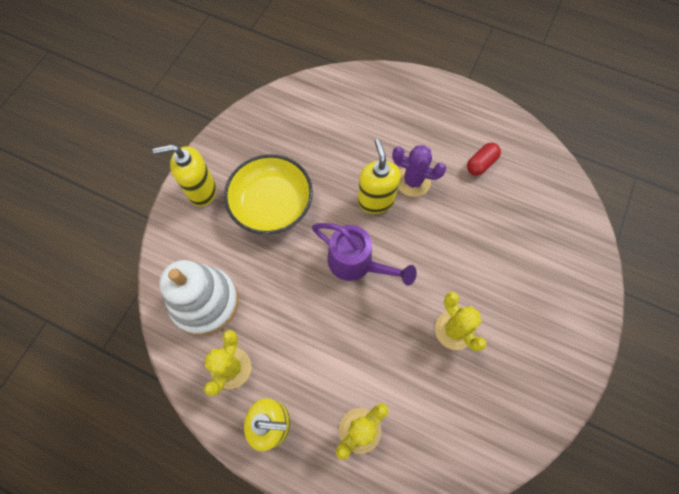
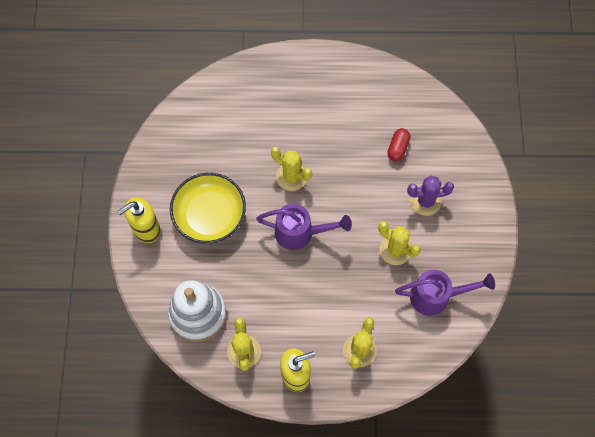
camera: 25 degrees left, 0 degrees up
yellow soap dispenser [358,139,401,214] -> yellow cactus [271,147,312,191]
purple cactus [392,145,447,197] -> purple cactus moved to [407,176,454,216]
red capsule [467,143,501,176] -> red capsule moved to [387,128,410,162]
none -> purple watering can [395,270,495,316]

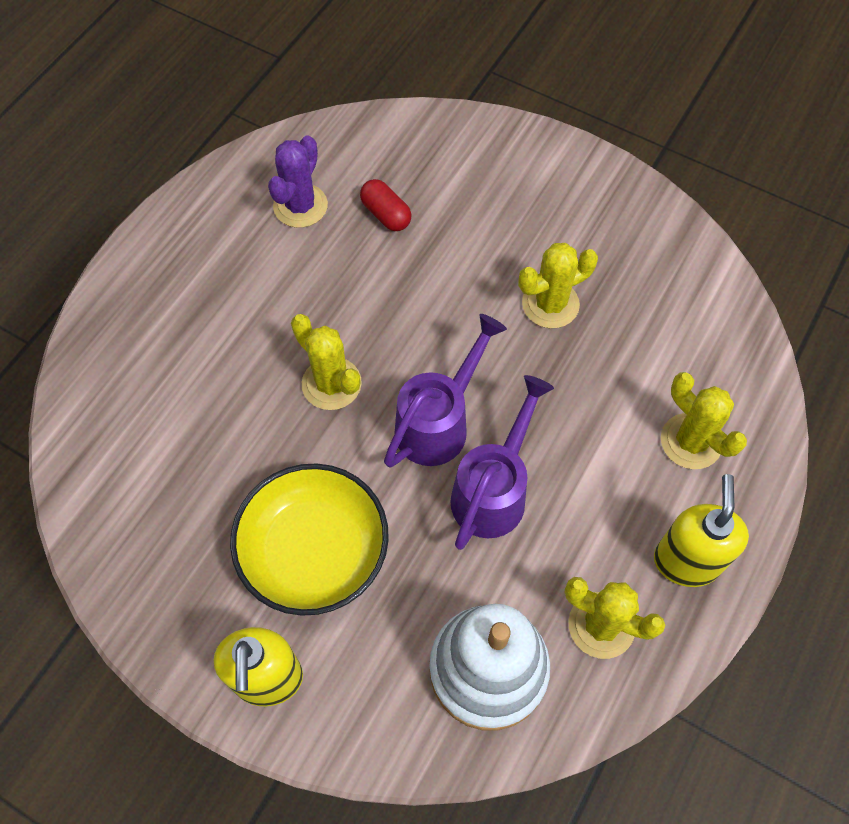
camera: 60 degrees left, 5 degrees down
yellow cactus [271,147,312,191] -> yellow cactus turned 75 degrees clockwise [291,314,362,410]
purple watering can [395,270,495,316] -> purple watering can moved to [450,375,554,550]
purple cactus [407,176,454,216] -> purple cactus moved to [268,135,328,228]

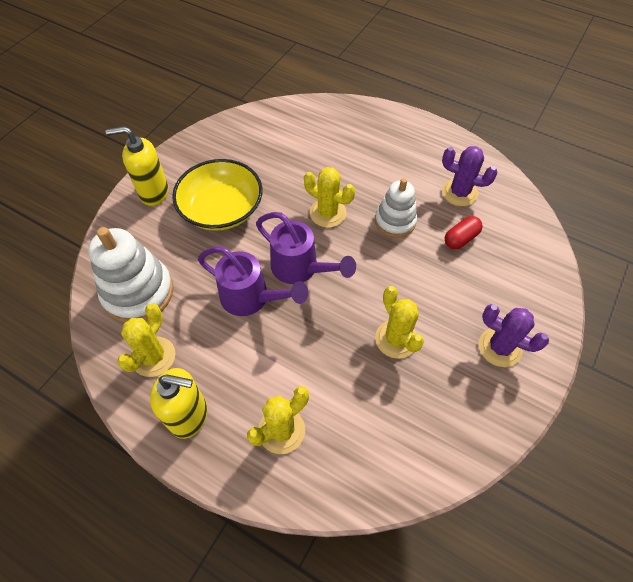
camera: 90 degrees right, 5 degrees down
yellow cactus [291,314,362,410] -> yellow cactus turned 75 degrees clockwise [304,167,355,228]
none -> white stacking toy [375,178,417,238]
none -> purple cactus [479,304,549,367]

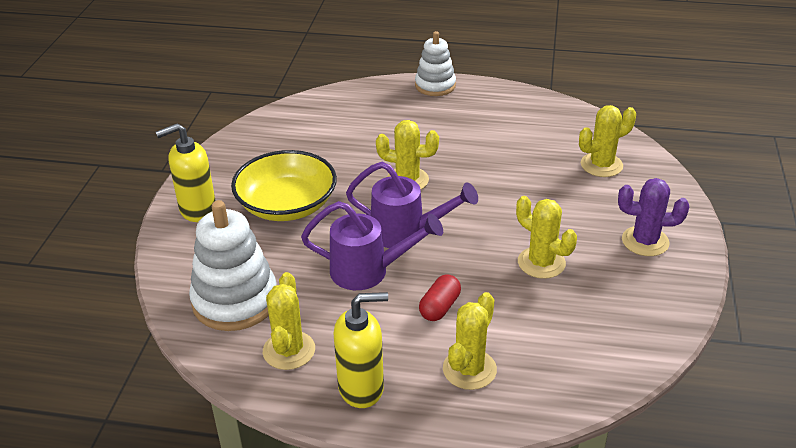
camera: 20 degrees left, 20 degrees down
white stacking toy [375,178,417,238] -> white stacking toy moved to [415,31,456,96]
purple cactus [442,146,498,206] -> none
red capsule [445,216,483,249] -> red capsule moved to [419,274,461,321]
none -> yellow cactus [579,105,636,177]

